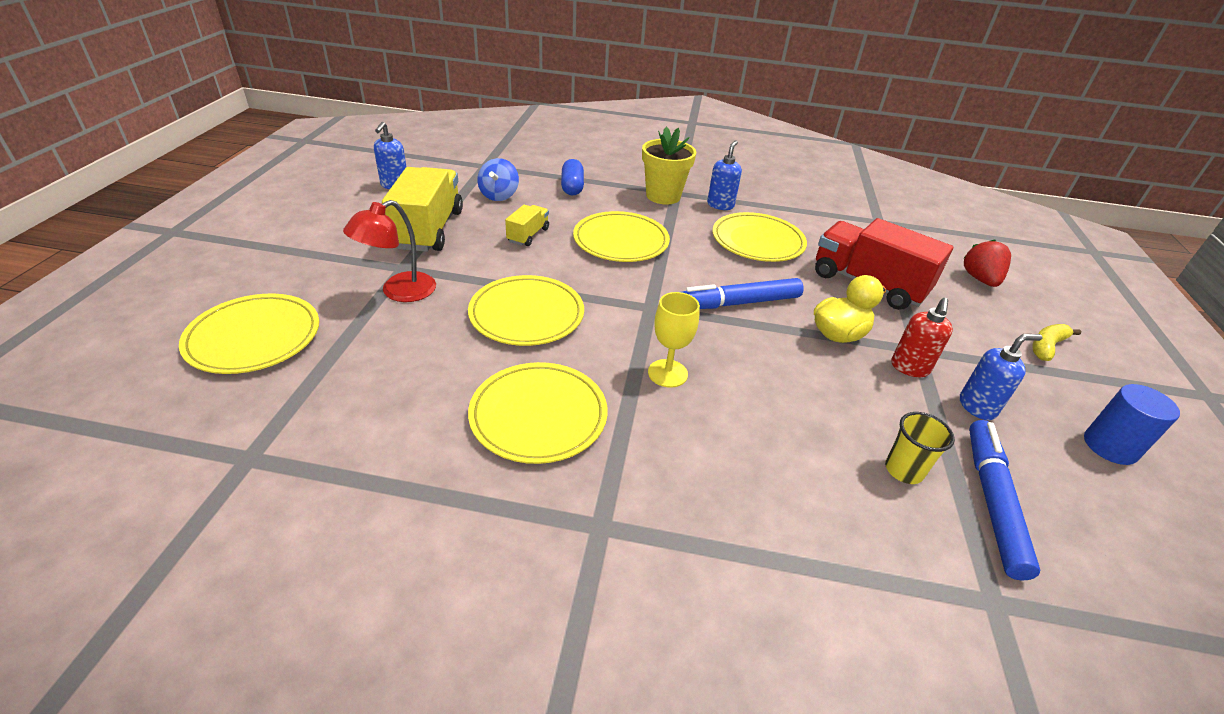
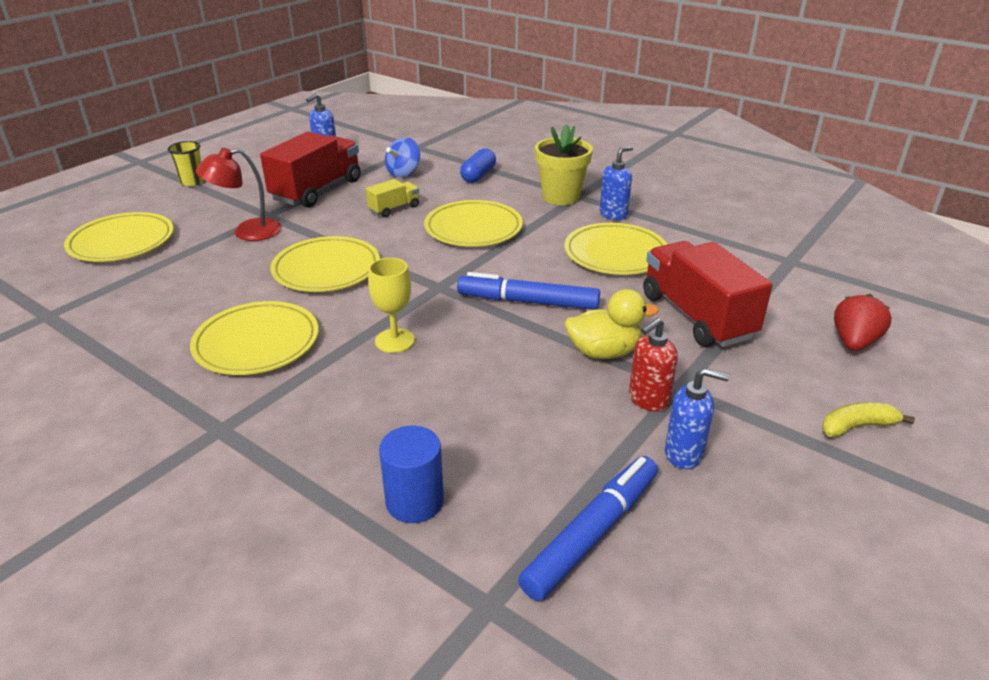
camera: 30 degrees right, 5 degrees down
yellow truck [382,167,463,252] -> red truck [260,132,360,208]
yellow cup [885,412,955,484] -> yellow cup moved to [168,141,204,186]
blue cylinder [1084,384,1180,465] -> blue cylinder moved to [379,426,444,523]

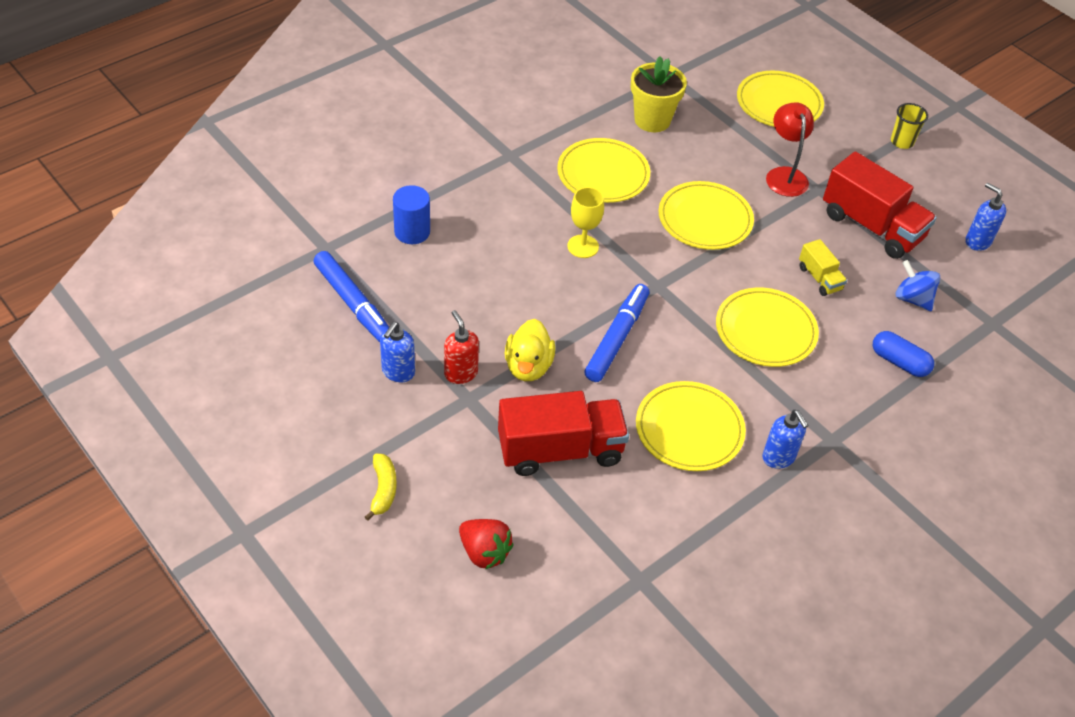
camera: 100 degrees right, 15 degrees up
yellow flower pot [535,124,593,205] -> yellow flower pot moved to [631,56,687,132]

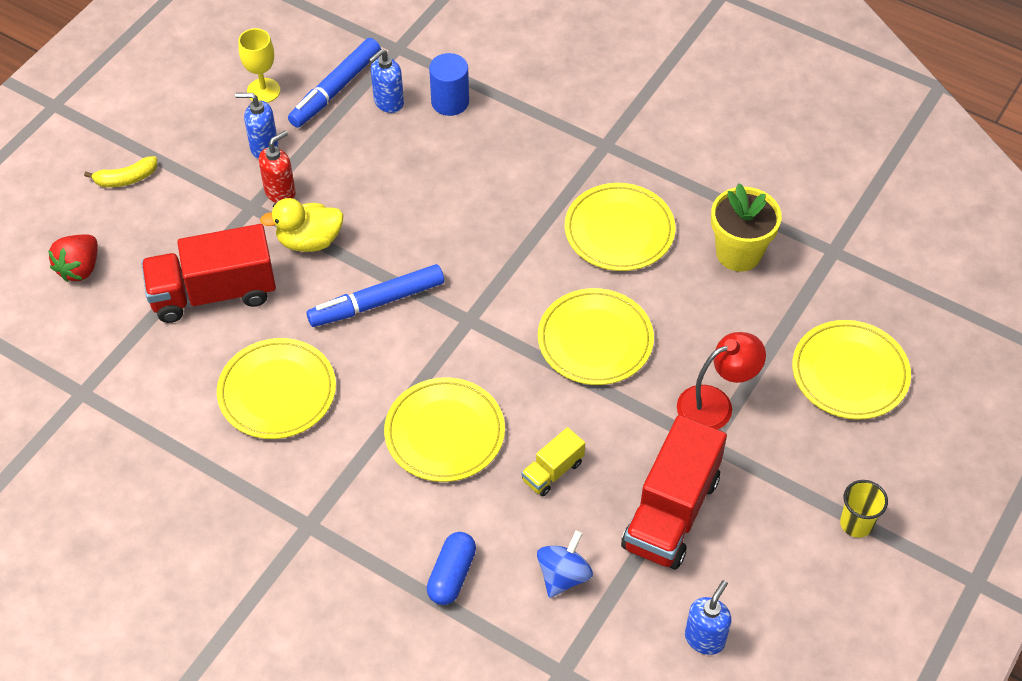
camera: 75 degrees right, 5 degrees up
red truck [498,391,629,476] -> red truck turned 105 degrees clockwise [141,224,276,323]
yellow goblet [567,187,604,258] -> yellow goblet moved to [238,28,280,103]
blue marker [584,284,649,382] -> blue marker turned 150 degrees clockwise [307,264,444,327]
blue soap dispenser [762,410,809,469] -> blue soap dispenser moved to [369,49,404,113]

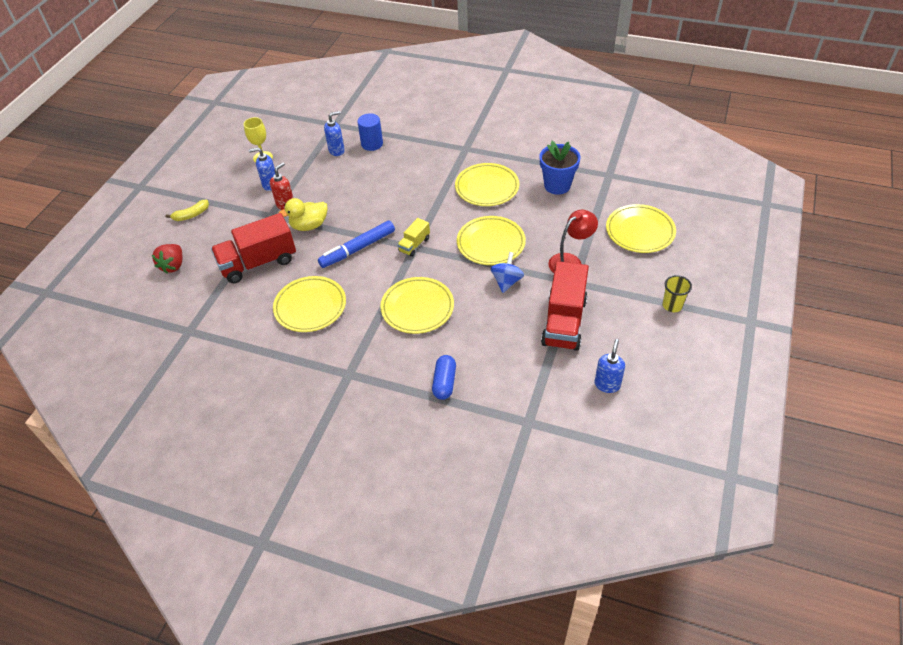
camera: 10 degrees left, 5 degrees down
blue marker [288,38,381,128] -> none
blue soap dispenser [369,49,404,113] -> blue soap dispenser turned 150 degrees counterclockwise [324,111,345,156]
yellow truck [521,427,585,496] -> yellow truck moved to [397,218,430,257]
blue spinning top [537,530,593,598] -> blue spinning top moved to [491,252,524,293]
yellow flower pot [711,183,782,272] -> blue flower pot [540,141,580,195]

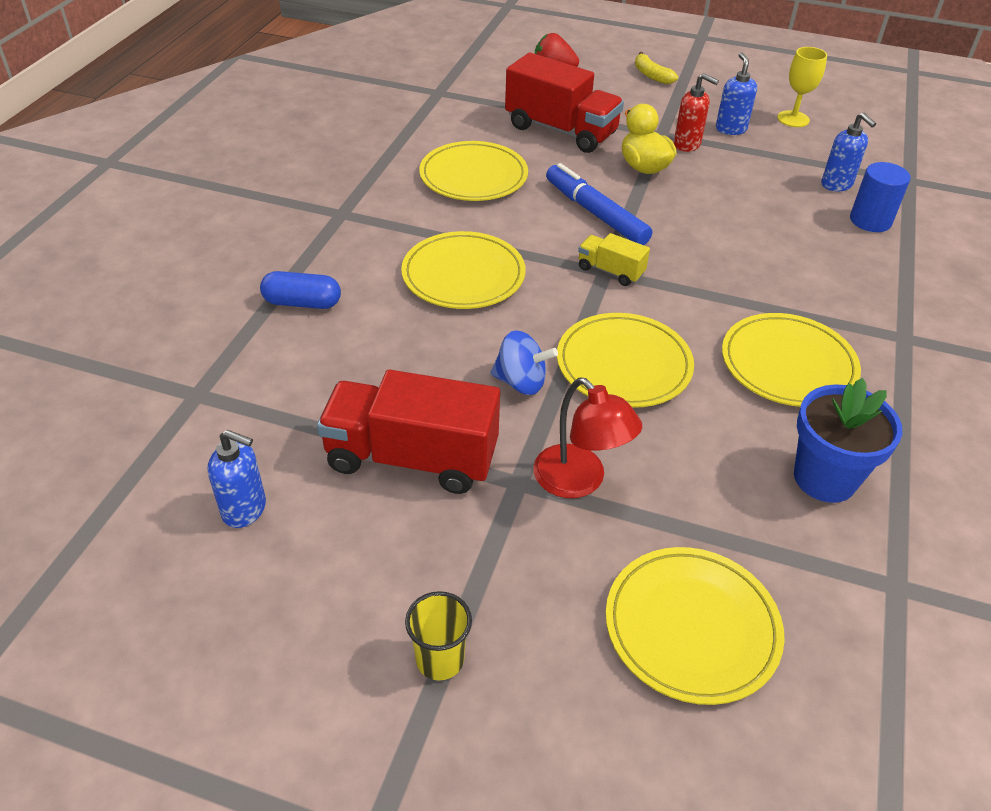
camera: 85 degrees right, 5 degrees down
red truck [211,213,296,283] -> red truck turned 150 degrees clockwise [505,53,624,153]

